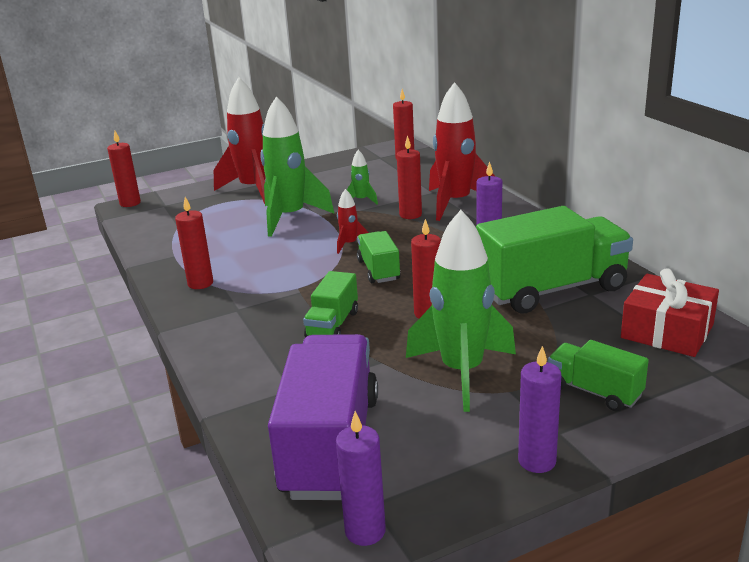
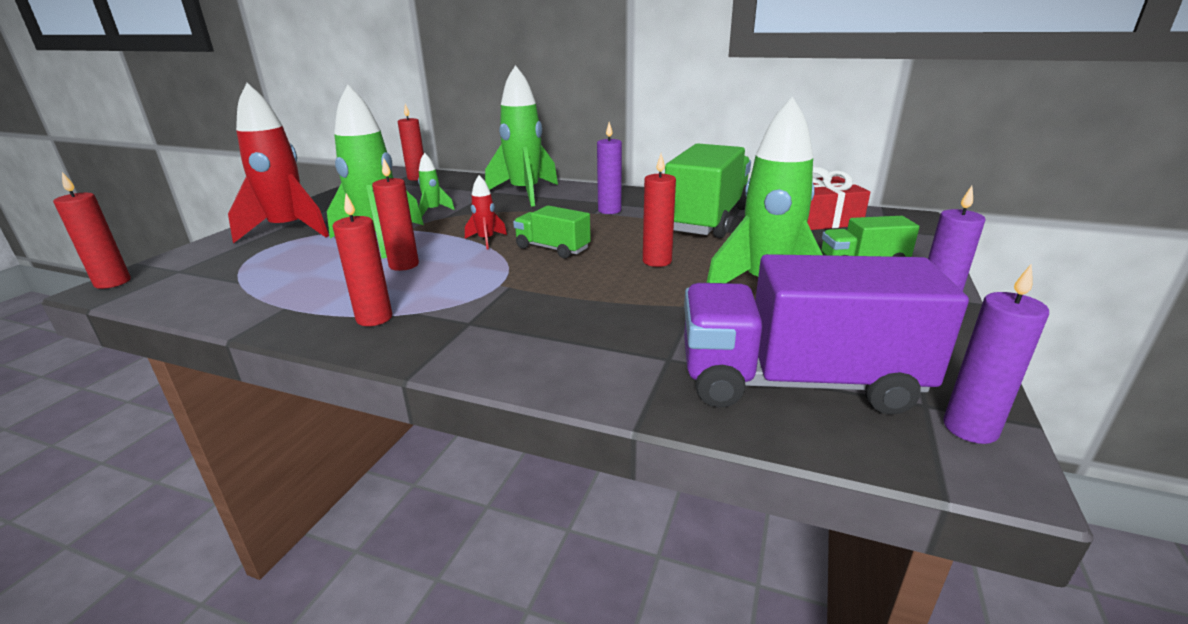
camera: 45 degrees left, 0 degrees up
purple truck [268,334,378,500] -> purple truck turned 45 degrees counterclockwise [684,254,969,415]
green truck [303,271,358,338] -> none
red candle [397,135,422,219] -> red candle moved to [372,158,419,271]
red rocket [429,82,496,221] -> green rocket [485,65,558,207]

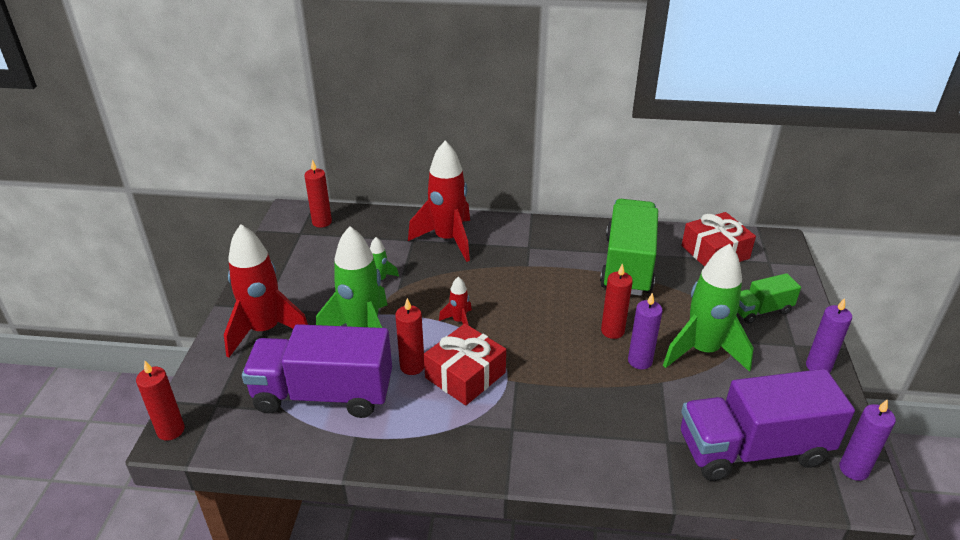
camera: 15 degrees left, 10 degrees up
red candle [332,194,392,326] -> none
green rocket [485,65,558,207] -> red rocket [408,141,470,262]
green truck [513,206,591,258] -> none
purple candle [597,122,622,214] -> purple candle moved to [628,293,663,370]
none -> purple truck [242,324,392,418]
none -> red gift [424,324,506,405]

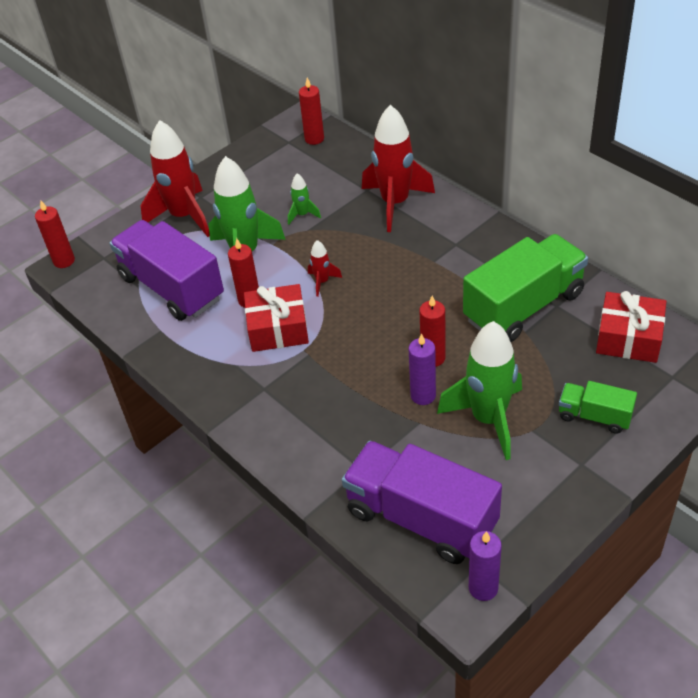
camera: 45 degrees right, 10 degrees up
purple candle [806,298,852,373] -> none

